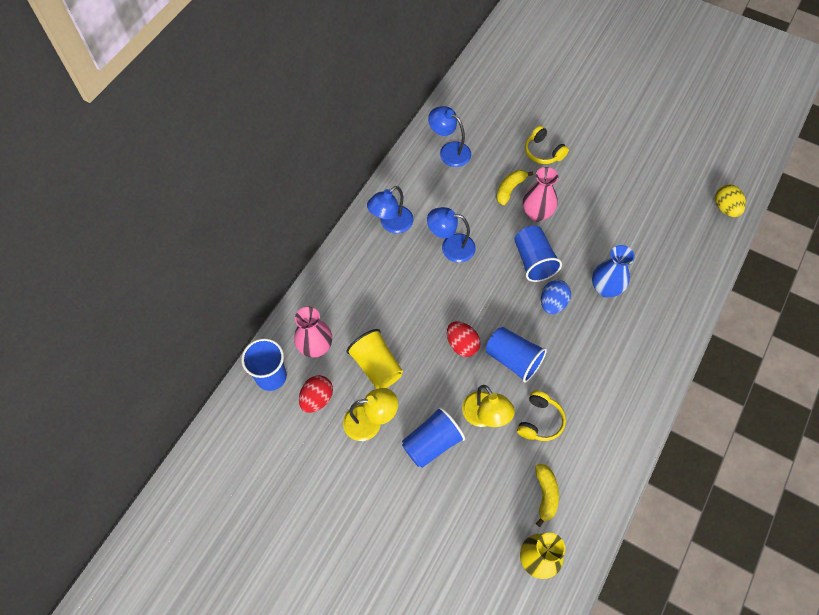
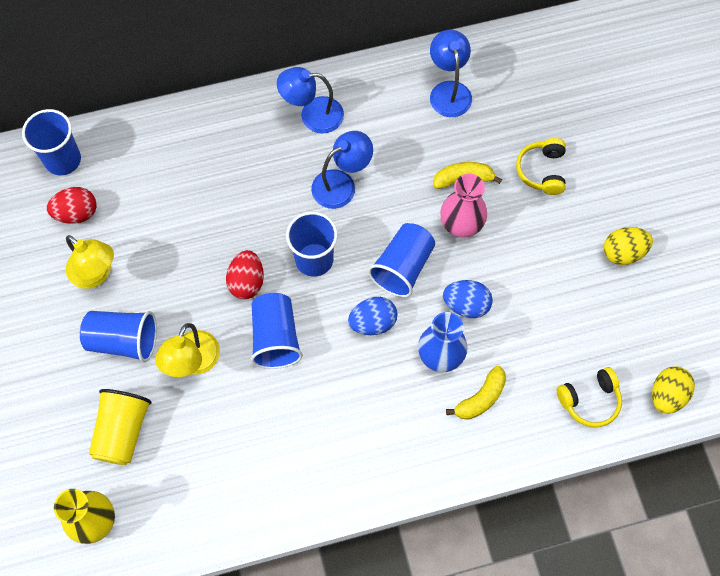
camera: 45 degrees right, 5 degrees up
pink vase [294,307,332,358] -> none
yellow cup [347,329,403,389] -> yellow cup moved to [89,389,152,465]
blue lamp [427,207,476,263] -> blue lamp turned 90 degrees clockwise [311,131,373,209]
yellow headphones [517,390,566,441] -> yellow headphones moved to [557,367,622,427]
yellow banana [536,464,559,527] -> yellow banana moved to [446,366,506,420]
none -> blue cup [286,212,338,277]
none -> blue egg [443,280,493,318]
none -> yellow egg [604,227,653,265]

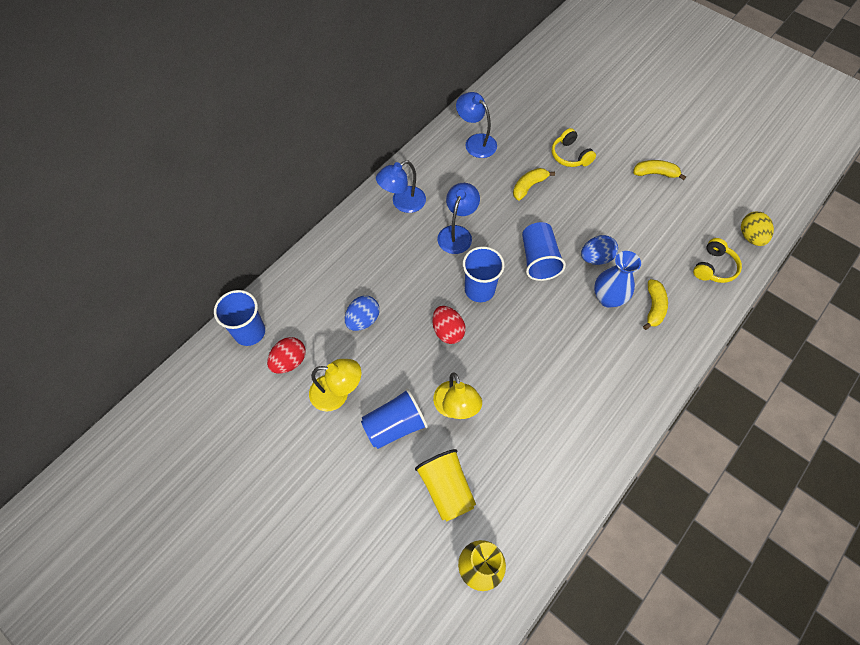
camera: 35 degrees left, 5 degrees down
blue cup [251,293,303,369] -> none
blue egg [348,297,398,335] -> blue egg moved to [345,295,380,331]
pink vase [440,174,487,238] -> none
yellow egg [604,227,653,265] -> yellow banana [633,160,686,180]

